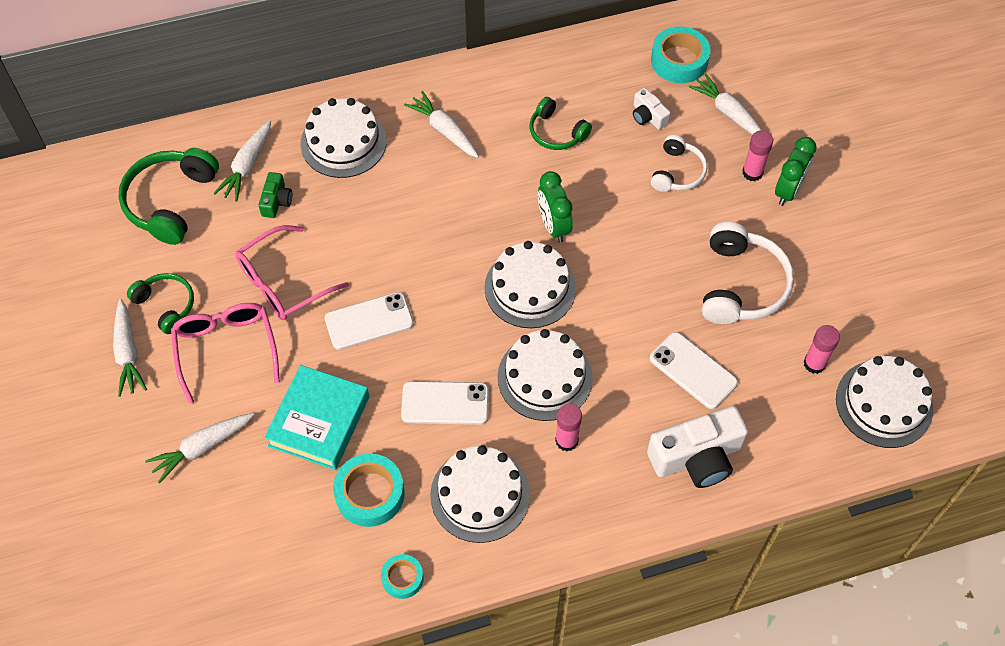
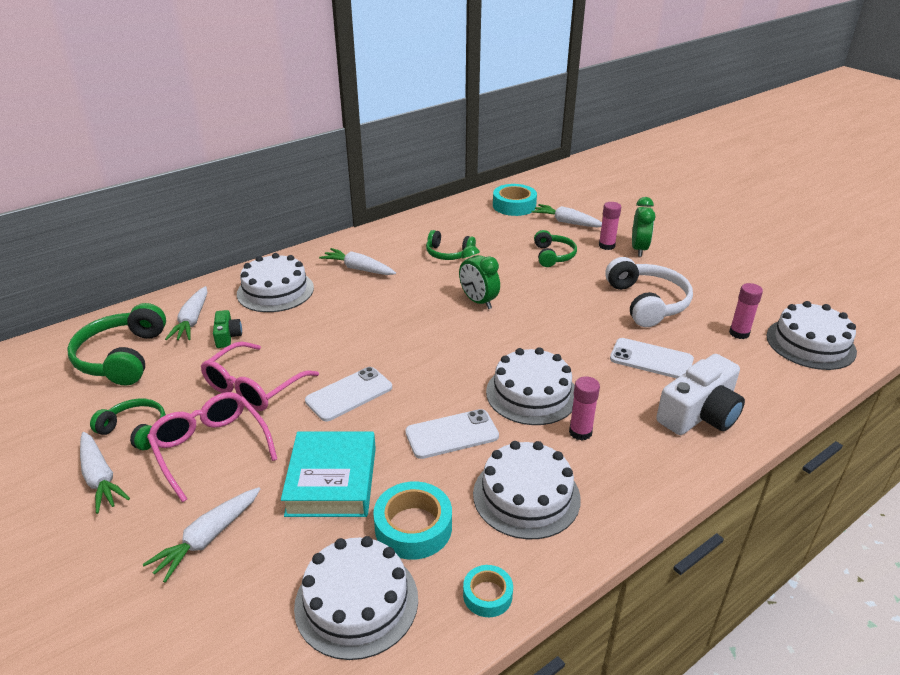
camera: 20 degrees left, 25 degrees down
white cake [484,241,576,328] -> white cake moved to [294,536,418,660]
white camera [633,88,671,130] -> none
white headphones [651,135,707,192] -> green headphones [534,230,577,267]

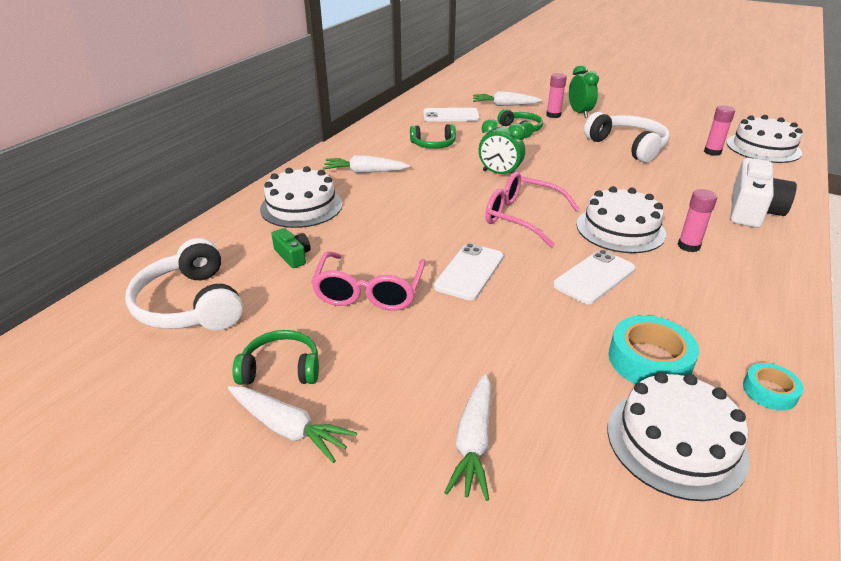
camera: 25 degrees left, 0 degrees up
green headphones [67,303,166,385] -> white headphones [125,238,243,331]
pink glasses [147,392,277,502] -> pink glasses moved to [485,172,580,247]
white carrot [165,286,207,340] -> none
turquoise book [281,432,376,517] -> none
white cake [473,441,581,540] -> none
turquoise tape [493,184,537,216] -> none
white phone [610,338,694,378] -> white phone moved to [423,108,480,122]

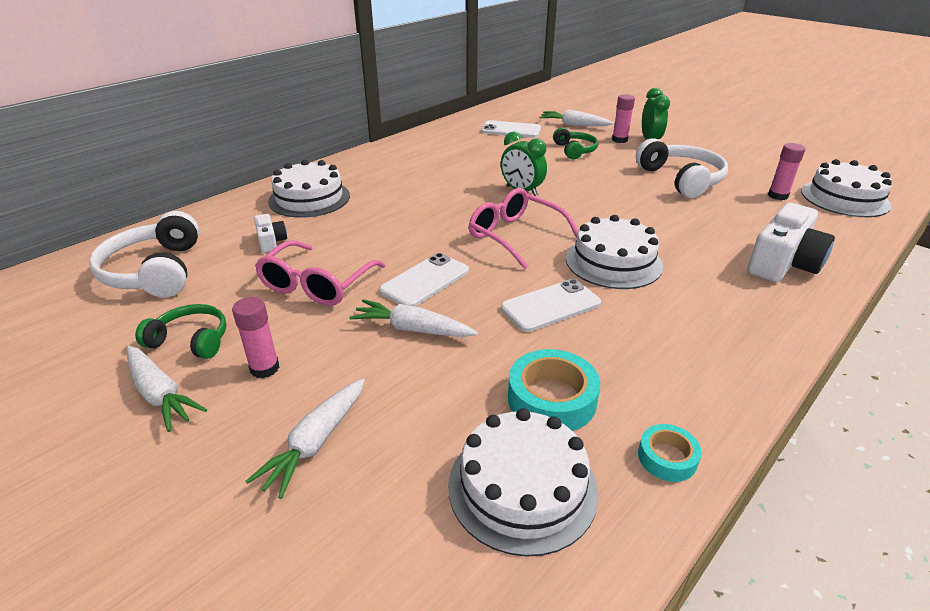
camera: 15 degrees right, 0 degrees up
green camera [271,228,310,268] -> white camera [254,214,287,253]
white carrot [323,155,410,173] -> white carrot moved to [349,299,478,337]
green headphones [410,124,456,149] -> none
pink glue stick [678,189,717,252] -> pink glue stick moved to [232,297,280,378]

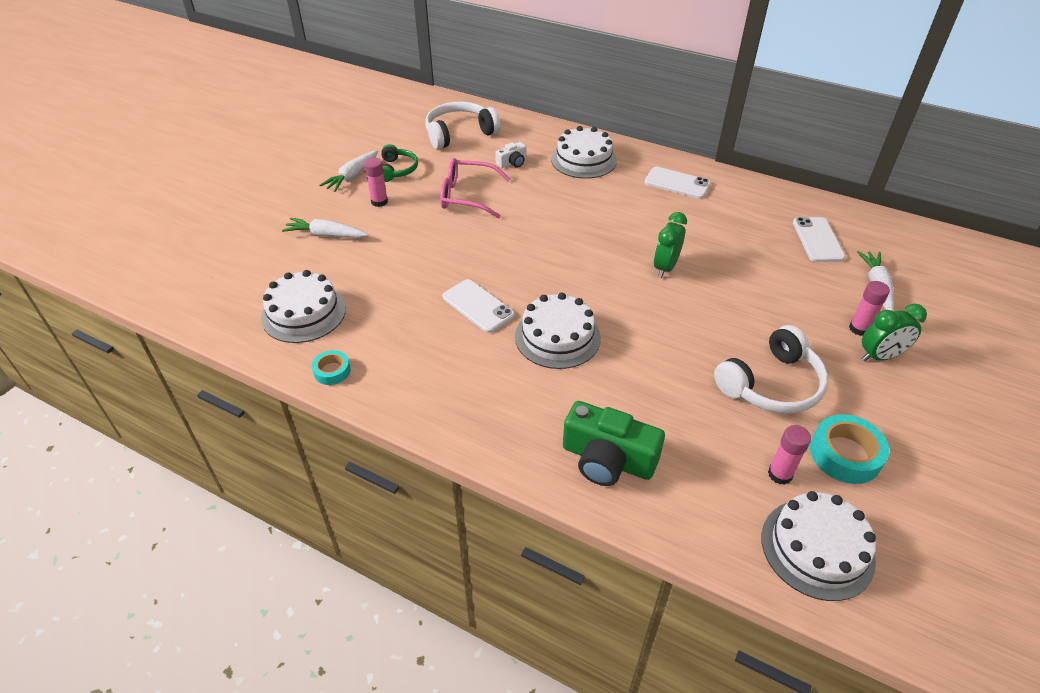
camera: 75 degrees right, 10 degrees up
white carrot [349,299,478,337] -> none
white phone [379,253,469,307] -> white phone moved to [644,167,711,199]
pink glasses [469,188,578,269] -> none
turquoise tape [508,349,600,431] -> turquoise tape moved to [810,414,889,484]
green headphones [553,127,598,160] -> none
white camera [747,203,835,282] -> green camera [563,401,665,486]

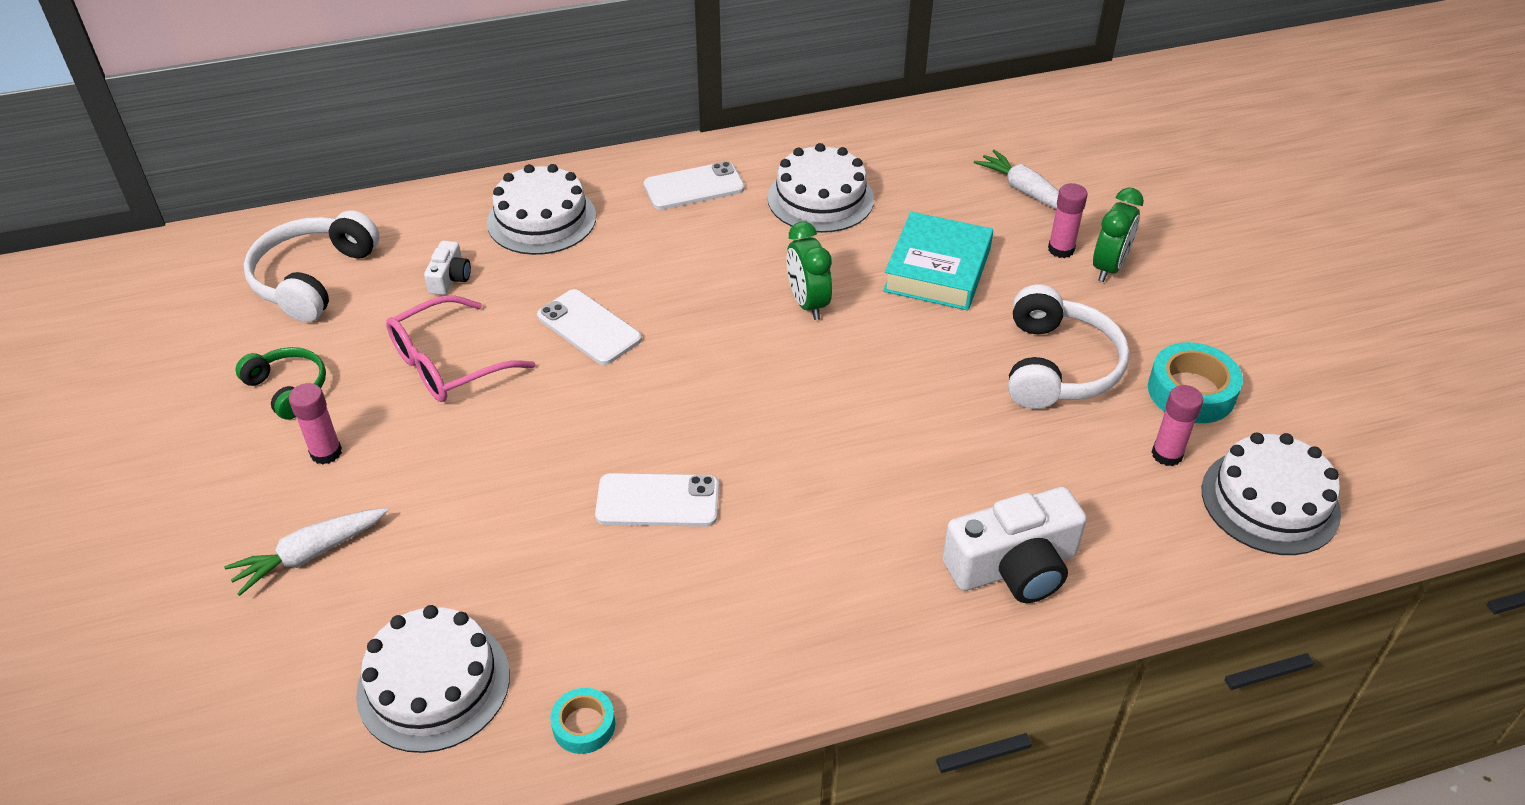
camera: 45 degrees left, 0 degrees up
white carrot [319,150,378,192] -> none
white cake [515,293,601,369] -> white cake moved to [768,143,874,233]
green camera [563,401,665,486] -> white camera [942,487,1087,603]
white phone [793,217,846,262] -> white phone moved to [537,289,642,365]
none -> turquoise book [883,212,993,311]

